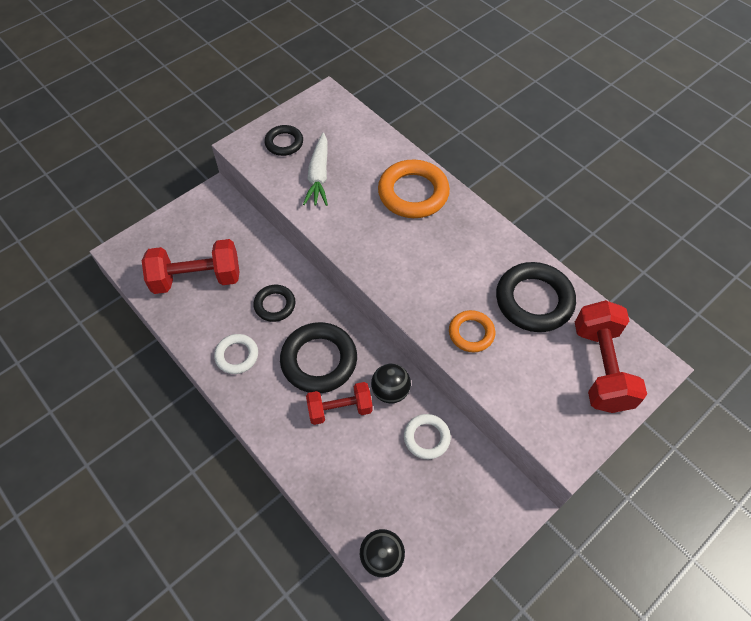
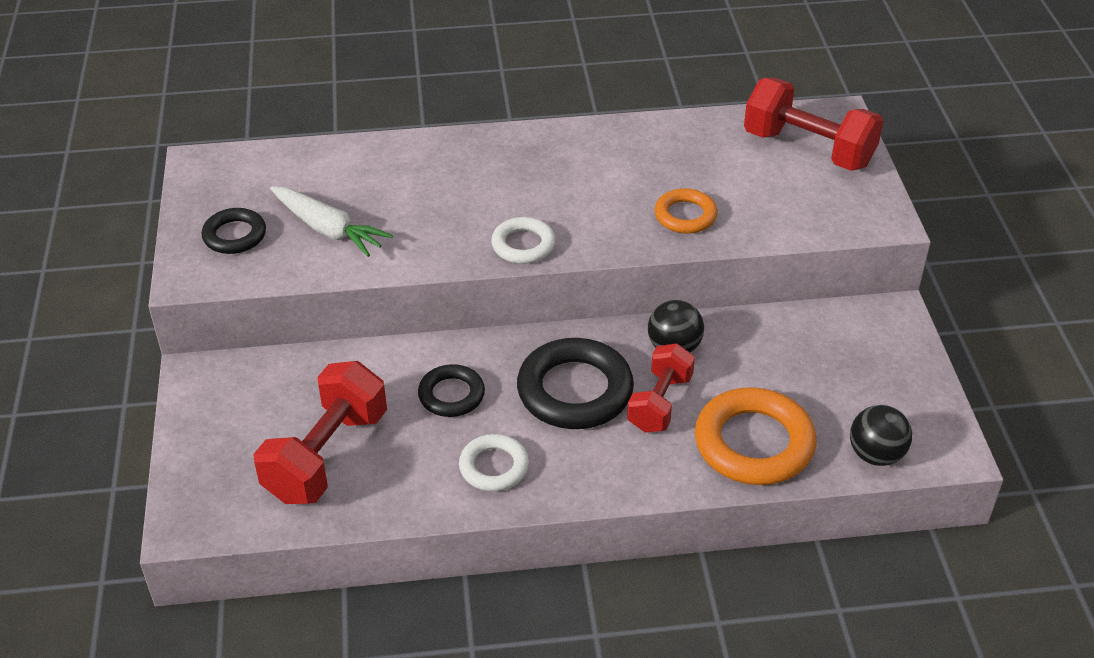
camera: 55 degrees left, 15 degrees down
orange ring [378,159,450,218] -> orange ring moved to [695,387,816,485]
white ring [404,414,451,459] -> white ring moved to [491,217,556,264]
black ring [496,262,576,332] -> none

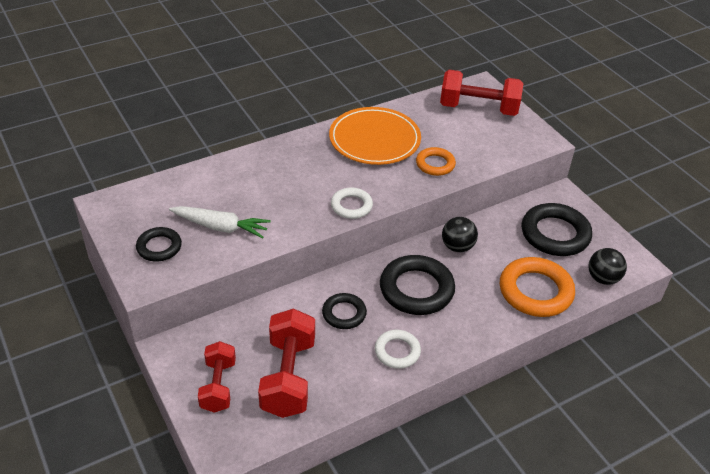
camera: 25 degrees left, 0 degrees up
red dumbbell [627,343,695,433] -> red dumbbell moved to [198,341,236,413]
none -> orange plate [329,107,421,165]
none -> black ring [522,203,592,256]

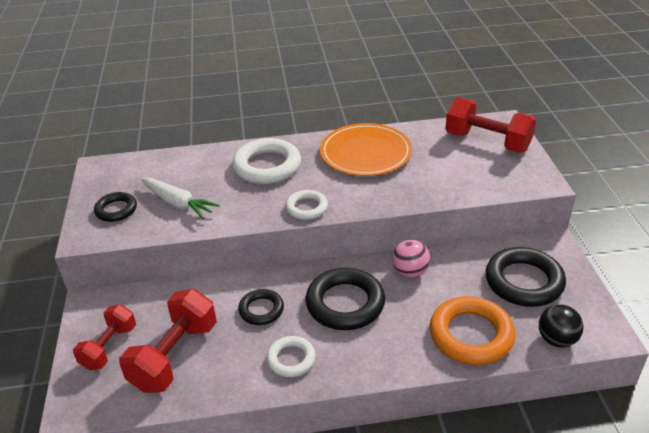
camera: 25 degrees right, 5 degrees down
orange ring [416,147,456,176] -> none
black ball [442,217,478,252] -> pink ball [392,240,430,278]
none -> white ring [232,138,301,184]

